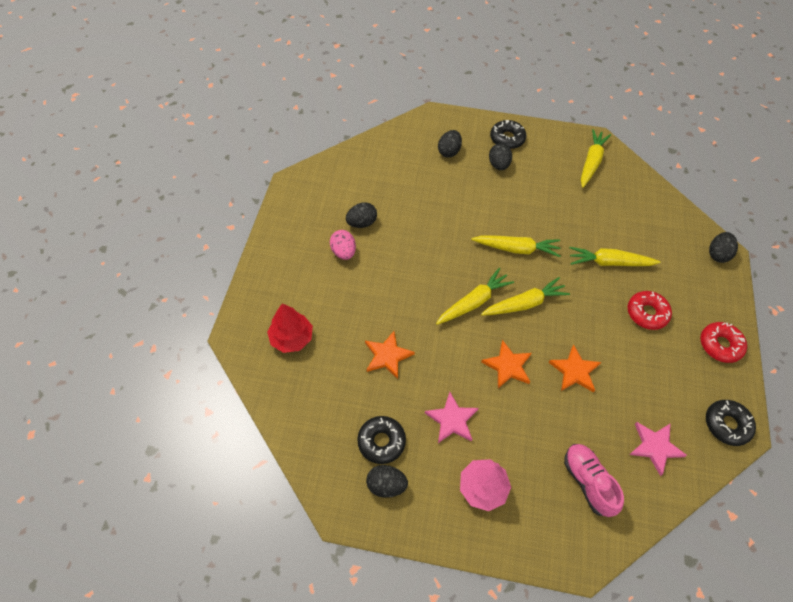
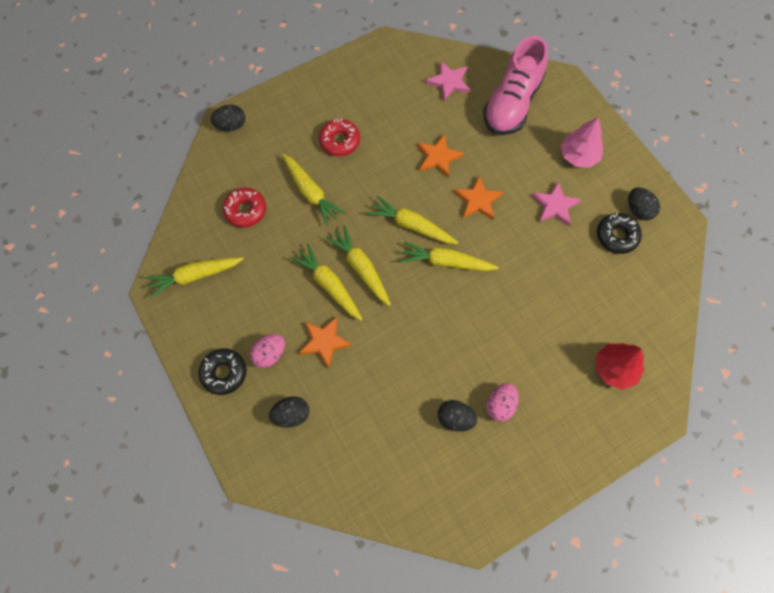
camera: 130 degrees left, 10 degrees up
orange star [365,331,415,379] -> orange star moved to [299,317,352,368]
black egg [489,143,512,170] -> pink egg [250,334,285,368]
pink shoe [564,444,624,517] -> pink shoe [483,36,548,135], size x1.60
red donut [701,322,747,363] -> red donut moved to [223,188,266,228]
black donut [706,400,756,446] -> none
none -> yellow carrot [290,243,362,320]

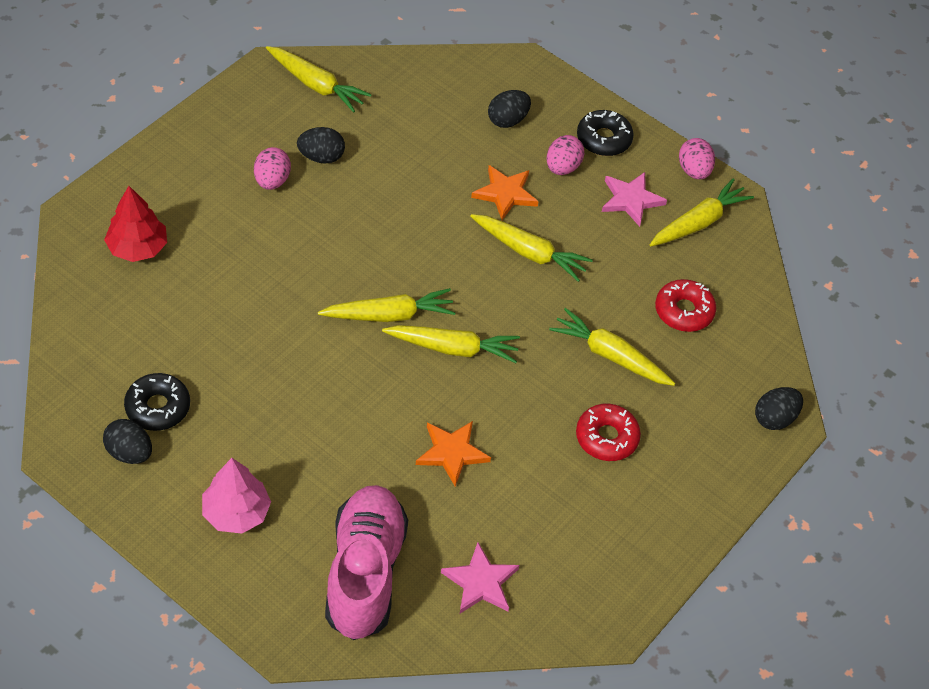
camera: 155 degrees right, 15 degrees down
yellow carrot [326,225,391,306] -> yellow carrot moved to [266,46,372,112]
orange star [454,176,503,219] -> none
pink star [532,181,582,226] -> pink star moved to [602,172,667,227]
none -> pink egg [679,138,715,179]

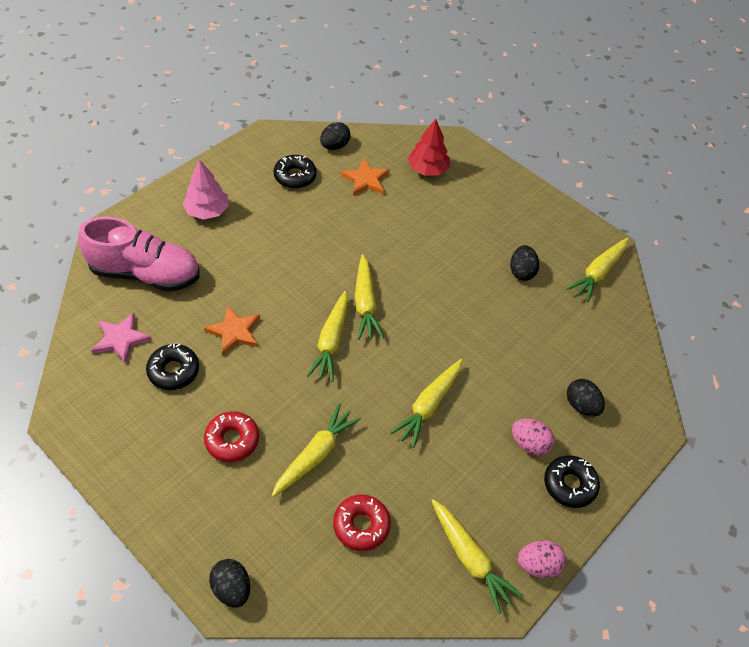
camera: 95 degrees right, 0 degrees up
black egg [103,419,152,464] -> black egg moved to [320,122,350,150]
pink egg [254,147,291,190] -> none
orange star [471,165,539,220] -> orange star moved to [341,158,389,196]
pink star [602,172,667,227] -> none
none -> black donut [146,344,199,390]

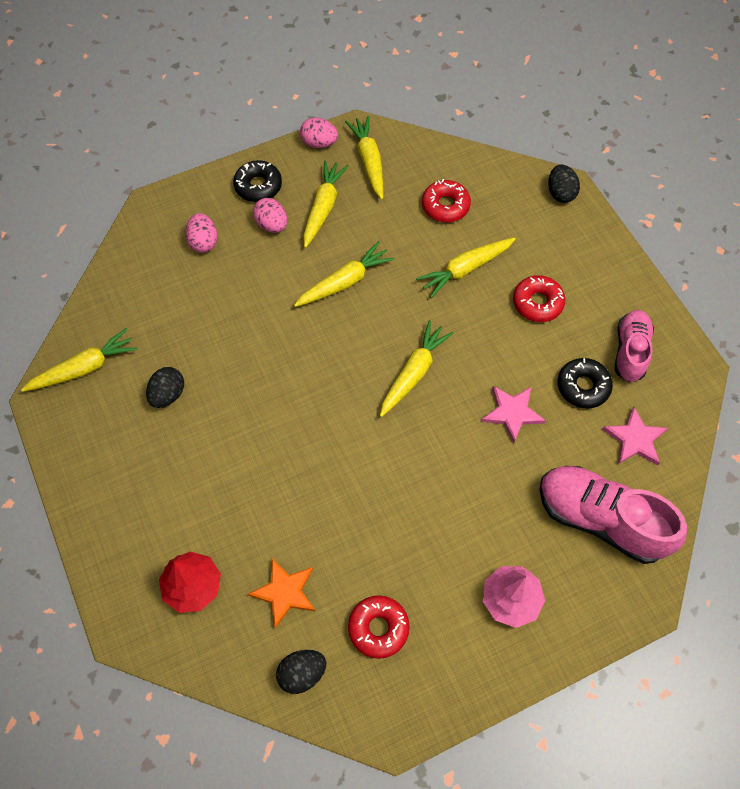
camera: 155 degrees left, 10 degrees up
orange star [204,305,260,355] -> pink star [481,386,546,443]
black donut [274,155,317,189] -> red donut [348,595,410,659]
yellow carrot [355,254,384,340] -> yellow carrot moved to [303,160,349,248]
black egg [567,379,605,417] -> pink egg [185,213,217,253]
none -> pink shoe [614,310,654,382]

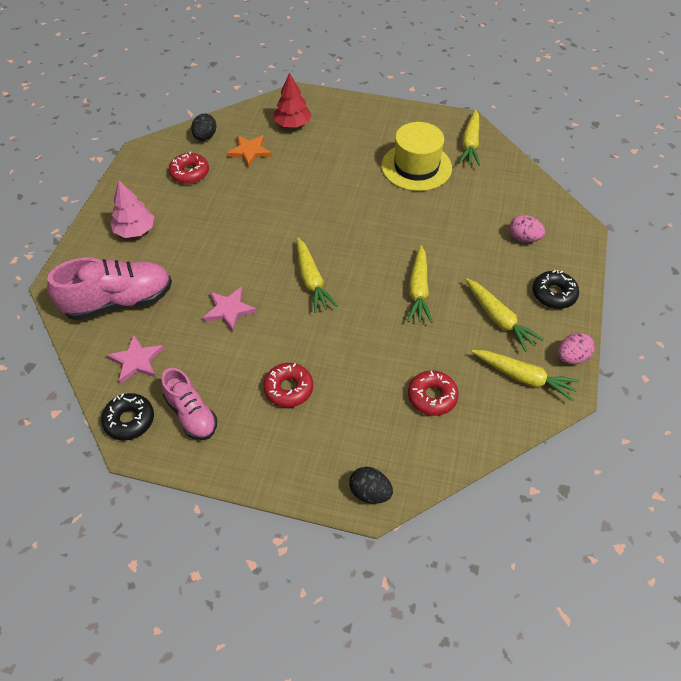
camera: 130 degrees right, 10 degrees down
black egg [146,367,184,408] -> yellow hat [381,122,452,191]
pink egg [253,198,287,233] -> none
yellow carrot [416,237,516,298] -> none
black donut [557,358,613,409] -> black donut moved to [101,393,154,441]

